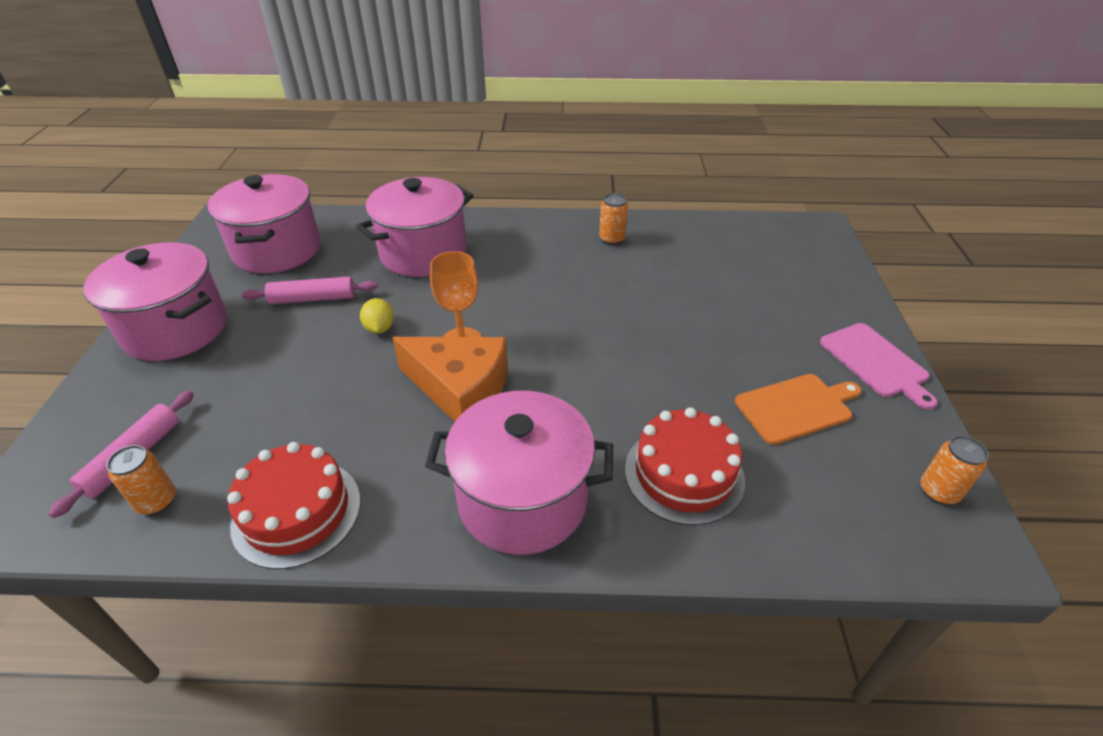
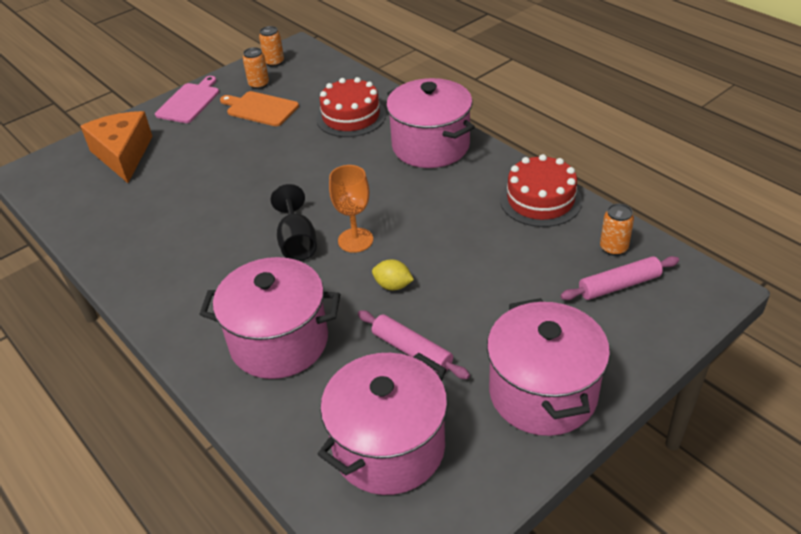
camera: 130 degrees left, 0 degrees up
yellow lemon [360,298,394,334] -> yellow lemon turned 75 degrees clockwise [372,259,414,290]
orange cheese [392,337,508,422] -> orange cheese moved to [80,111,153,183]
orange can [599,194,628,245] -> orange can moved to [243,47,269,89]
none -> black goblet [271,184,317,261]

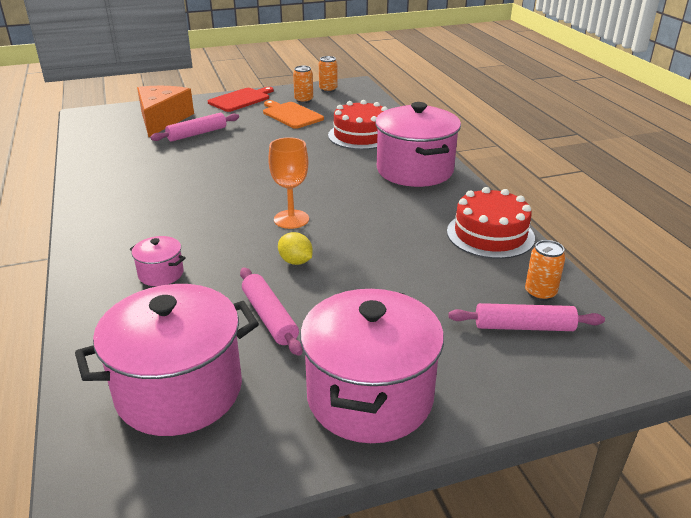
camera: 20 degrees right, 10 degrees down
pink cutting board [155,76,219,123] -> red cutting board [208,87,274,112]
pink pot [199,257,340,379] -> pink pot [130,236,186,286], size x0.45
black goblet [271,184,317,261] -> none
none -> pink rolling pin [150,113,239,142]

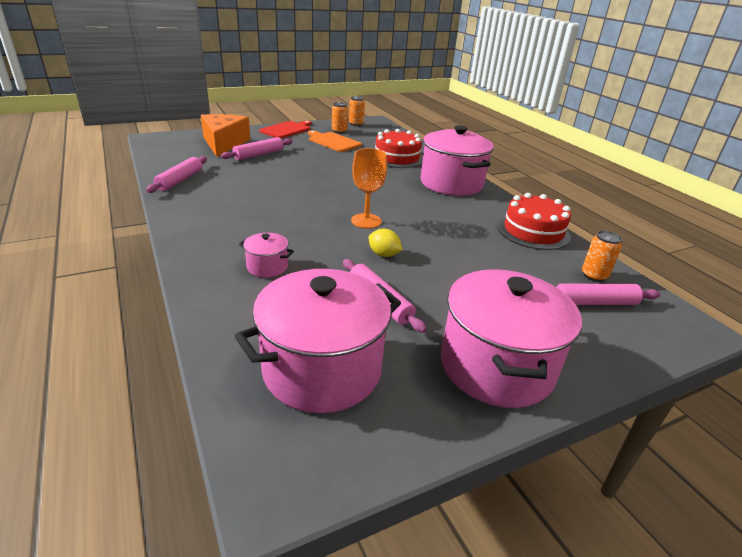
camera: 10 degrees left, 0 degrees up
none -> pink rolling pin [146,156,207,193]

